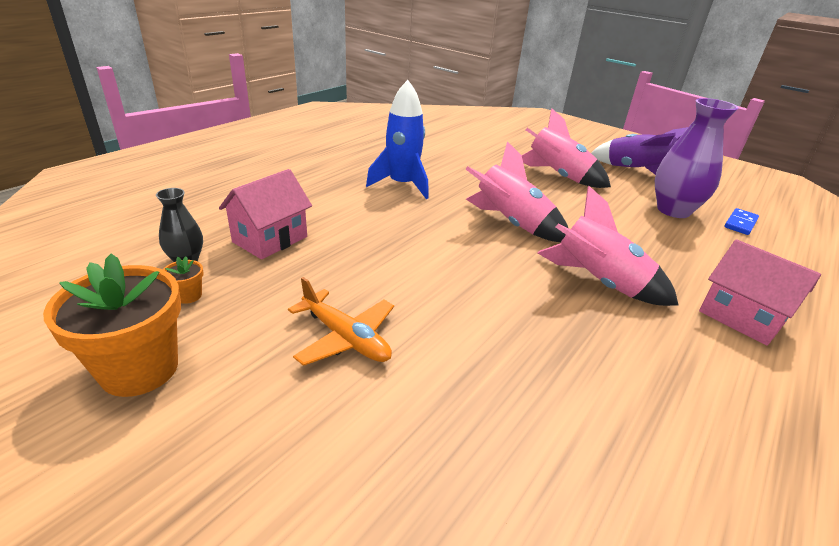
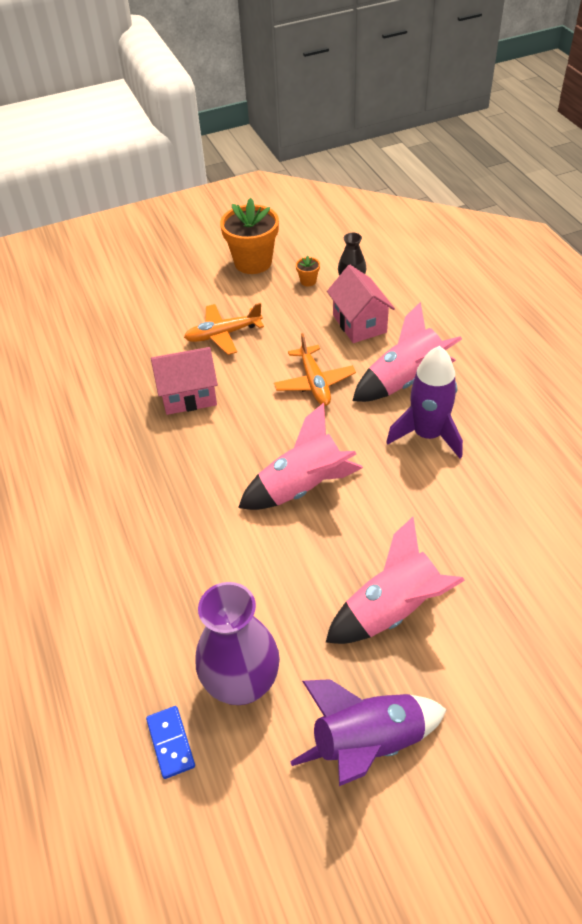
camera: 125 degrees right, 15 degrees up
blue rocket [366,80,429,199] -> purple rocket [386,346,463,459]
pink rocket [537,186,678,306] -> pink rocket moved to [353,302,462,402]
pink house [699,239,821,346] -> pink house moved to [151,347,218,415]
none -> orange plane [274,333,356,406]

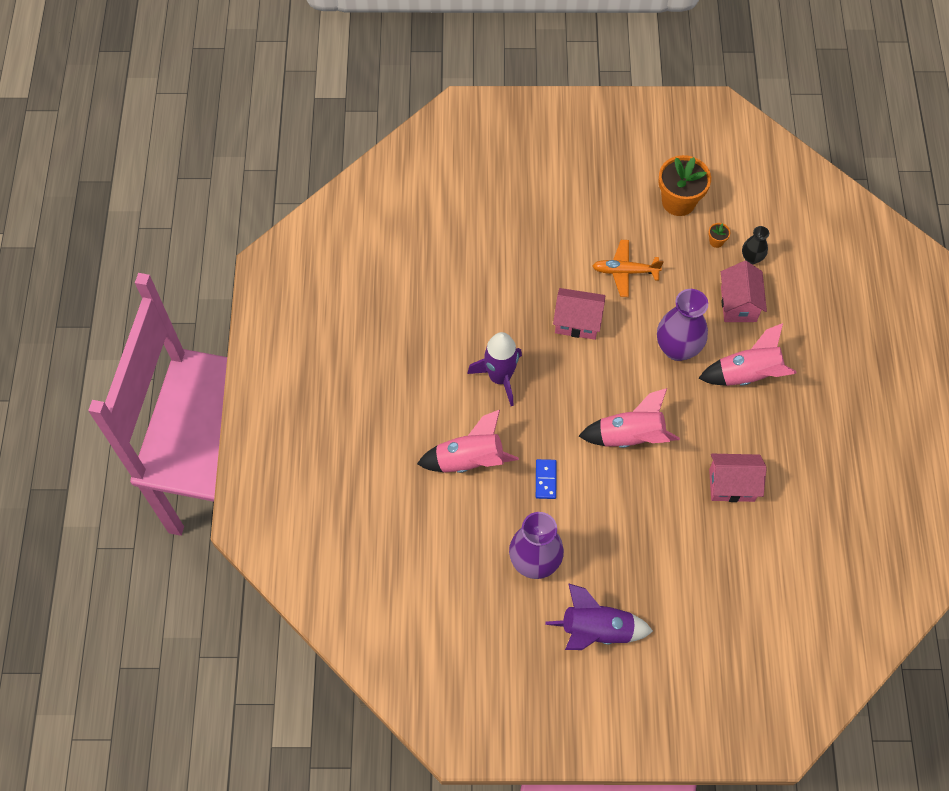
camera: 20 degrees right, 15 degrees up
blue domino [146,706,195,779] -> blue domino moved to [536,459,556,499]
orange plane [274,333,356,406] -> purple vase [657,289,708,361]
pink rocket [325,517,465,644] -> pink rocket moved to [417,410,519,473]
purple rocket [386,346,463,459] -> purple rocket moved to [467,332,522,406]
none -> pink house [709,454,767,502]

